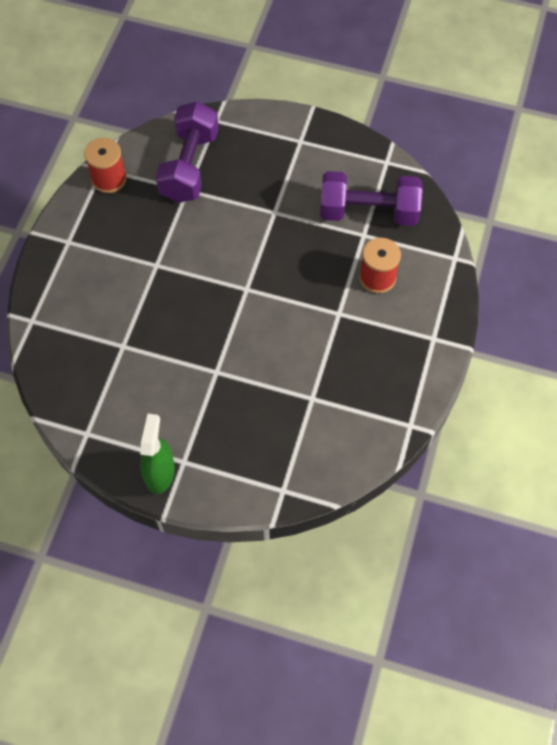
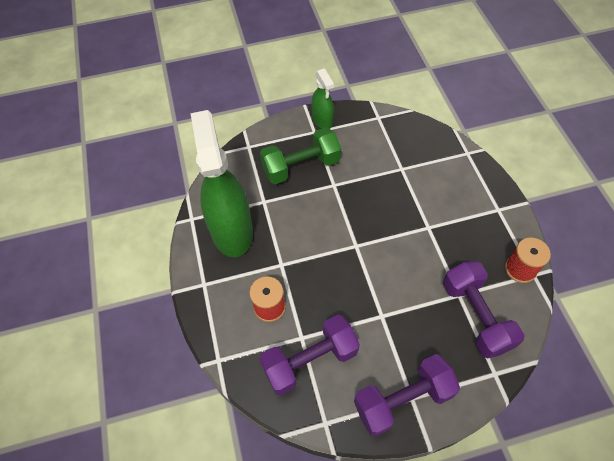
camera: 150 degrees right, 5 degrees down
none -> green spray bottle [190,110,253,257]
none -> green dumbbell [260,127,341,184]
none -> purple dumbbell [354,354,460,437]

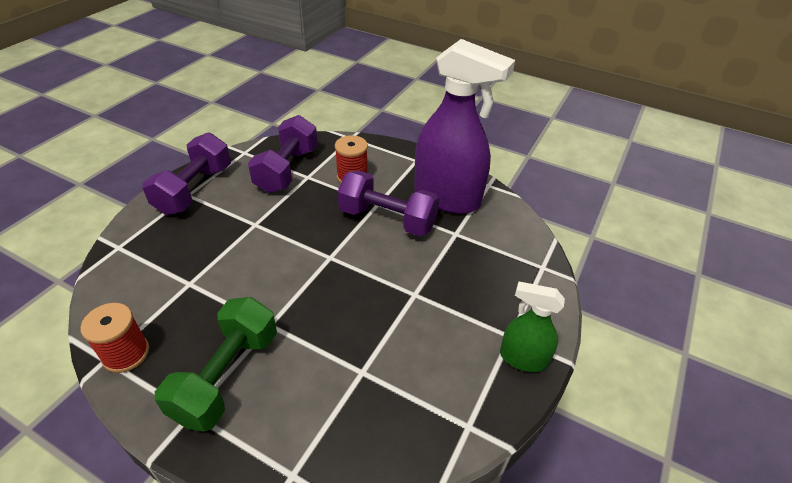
camera: 130 degrees right, 15 degrees down
green spray bottle [190,110,253,257] -> purple spray bottle [414,39,515,214]
green dumbbell [260,127,341,184] -> green dumbbell moved to [155,297,277,432]
purple dumbbell [443,261,525,359] -> purple dumbbell moved to [338,170,439,236]

